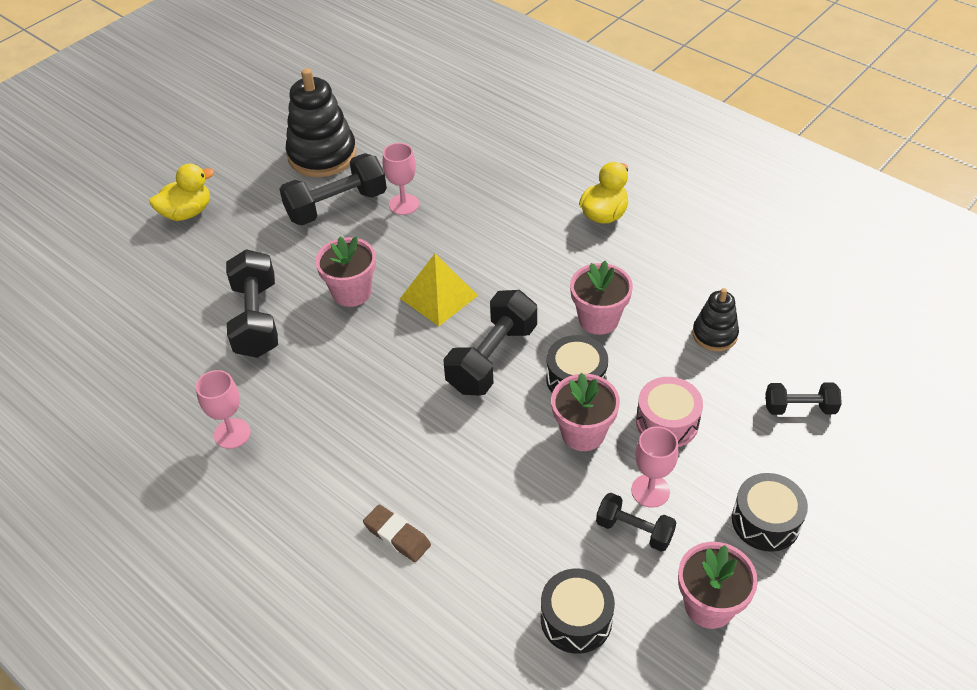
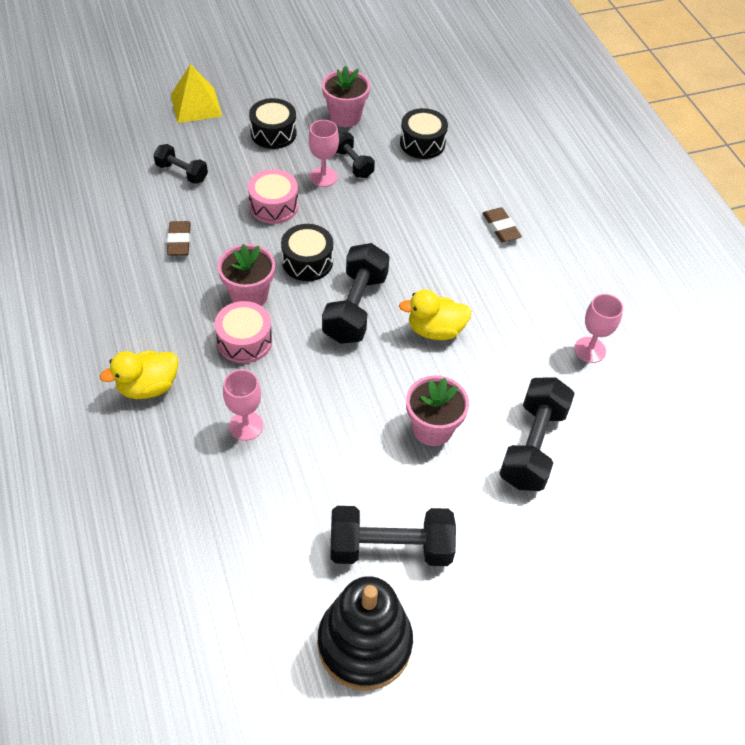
camera: 155 degrees left, 5 degrees up
yellow duck [150,164,214,221] -> yellow duck moved to [399,290,472,340]
pink goblet [383,143,419,215] -> pink goblet moved to [223,369,263,441]
yellow pyramid [400,254,478,326] -> yellow pyramid moved to [171,64,222,123]
black dumbbell [443,290,537,395] -> black dumbbell turned 45 degrees counterclockwise [322,243,390,344]
pink flower pot [551,373,620,451] -> none
black stacking toy [692,288,739,351] -> brown eraser [167,221,191,256]
none -> pink drum [215,301,272,363]

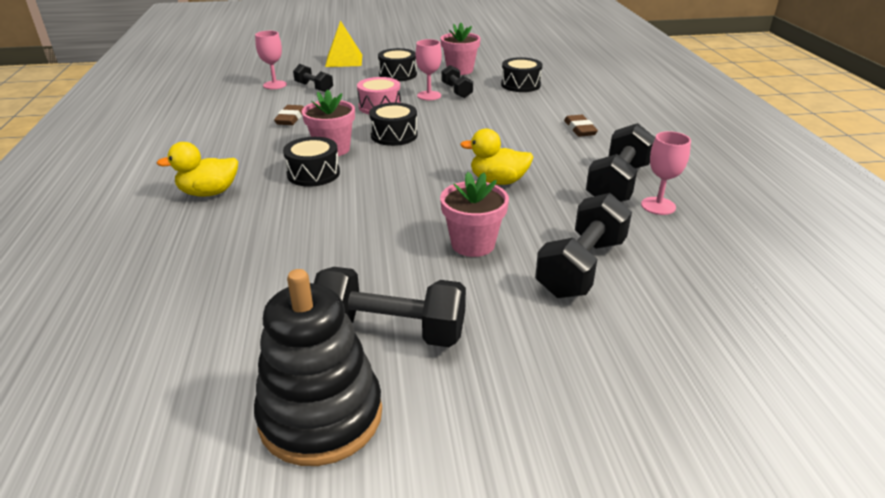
camera: 15 degrees right, 20 degrees down
pink drum [215,301,272,363] -> black drum [283,137,340,187]
pink goblet [223,369,263,441] -> pink goblet moved to [255,31,287,89]
black dumbbell [322,243,390,344] -> black dumbbell moved to [586,123,655,202]

